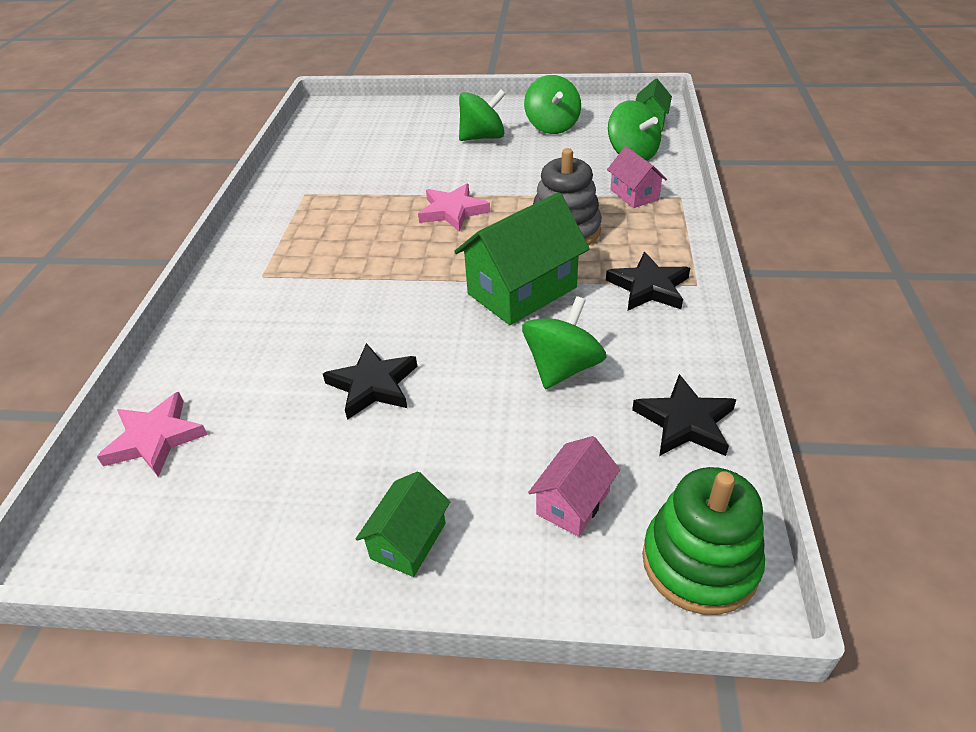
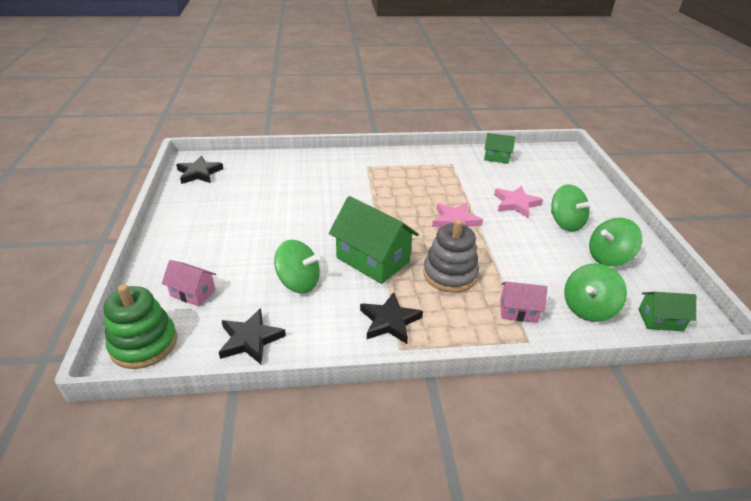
camera: 75 degrees right, 5 degrees down
pink star [97,392,208,477] -> pink star moved to [494,186,543,218]
black star [323,343,418,420] -> black star moved to [176,156,223,184]
green house [356,471,450,577] -> green house moved to [484,133,515,164]
pink house [607,146,667,208] -> pink house turned 45 degrees clockwise [500,282,547,323]

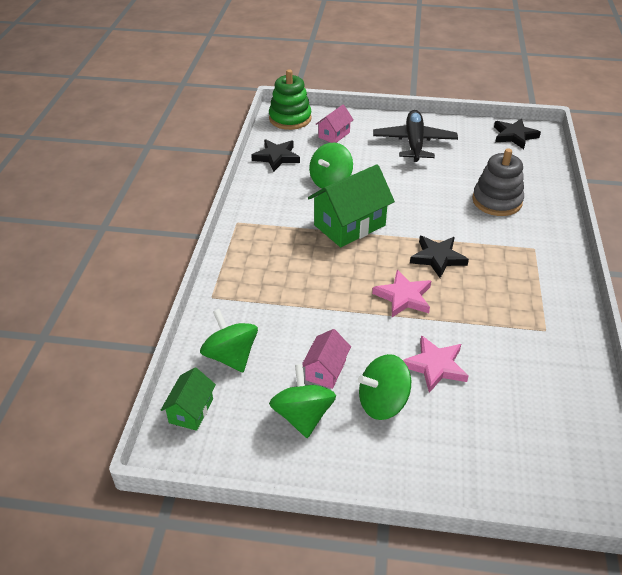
camera: 105 degrees right, 5 degrees up
black star [360,292,423,344] -> black star moved to [410,236,469,278]
grey stacking toy [423,219,479,293] -> grey stacking toy moved to [472,148,524,216]
green house [484,133,515,164] -> none
pink house [500,282,547,323] -> pink house moved to [302,329,351,389]
none -> black plane [373,110,458,162]

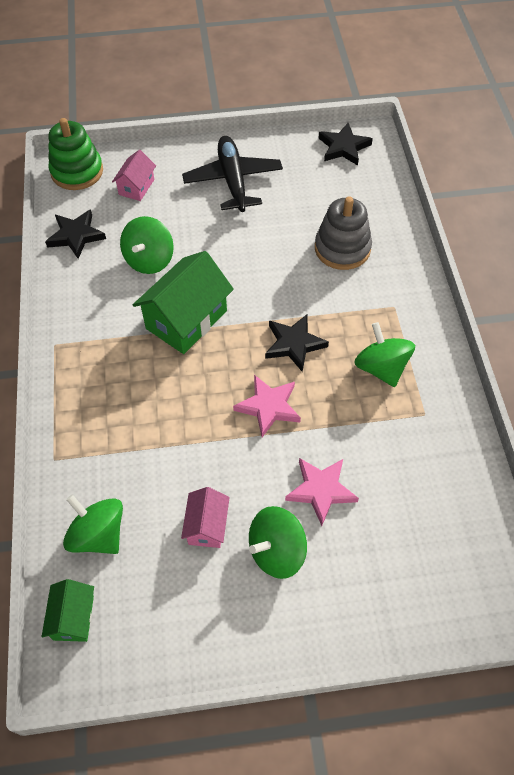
camera: 15 degrees left, 15 degrees up
green spinning top [269,364,336,438] -> green spinning top moved to [354,322,415,387]

